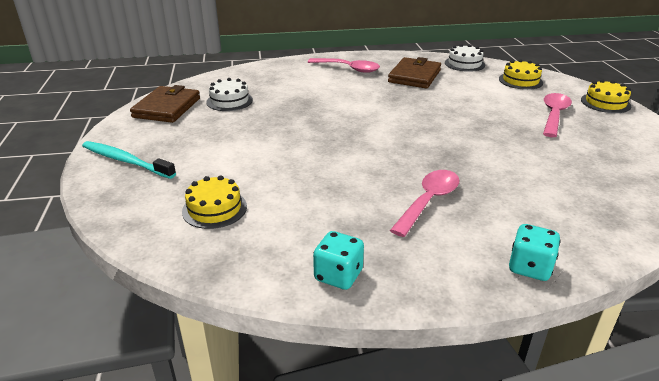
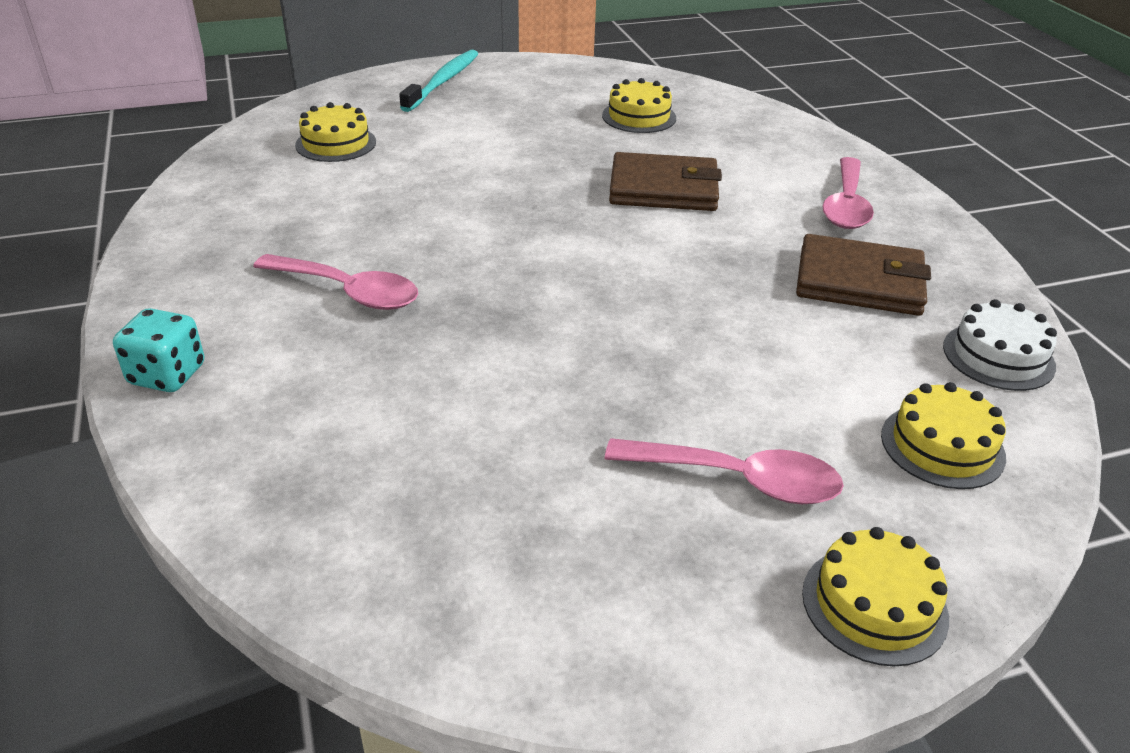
camera: 80 degrees right, 5 degrees up
brown wallet [130,85,200,123] -> brown wallet moved to [609,152,722,211]
white cake [206,78,253,111] -> yellow cake [602,78,676,133]
turquoise dice [313,231,364,290] -> none

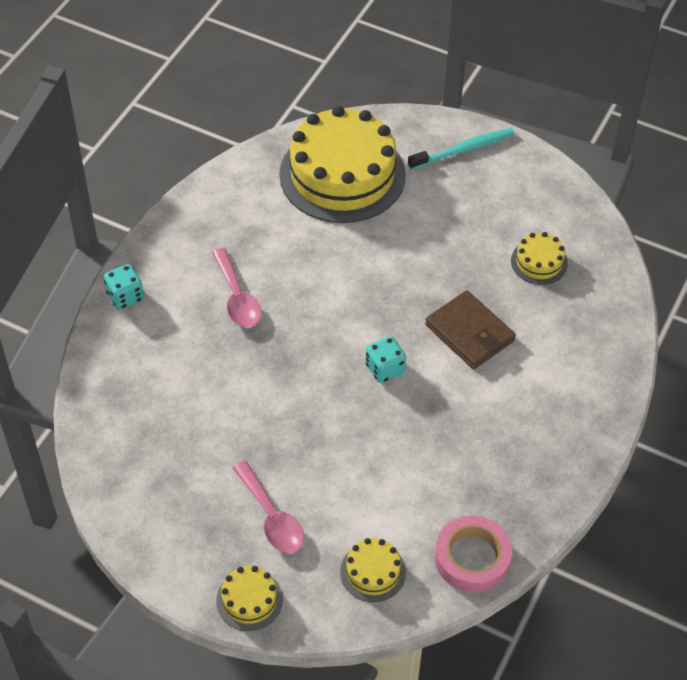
camera: 45 degrees right, 15 degrees up
yellow cake [295,102,376,162] -> yellow cake [279,106,406,223], size x2.32
brown wallet [796,234,931,316] -> none
pink spoon [823,157,874,229] -> none
white cake [943,299,1057,391] -> pink tape [435,515,512,593]
none -> turquoise dice [365,336,406,383]

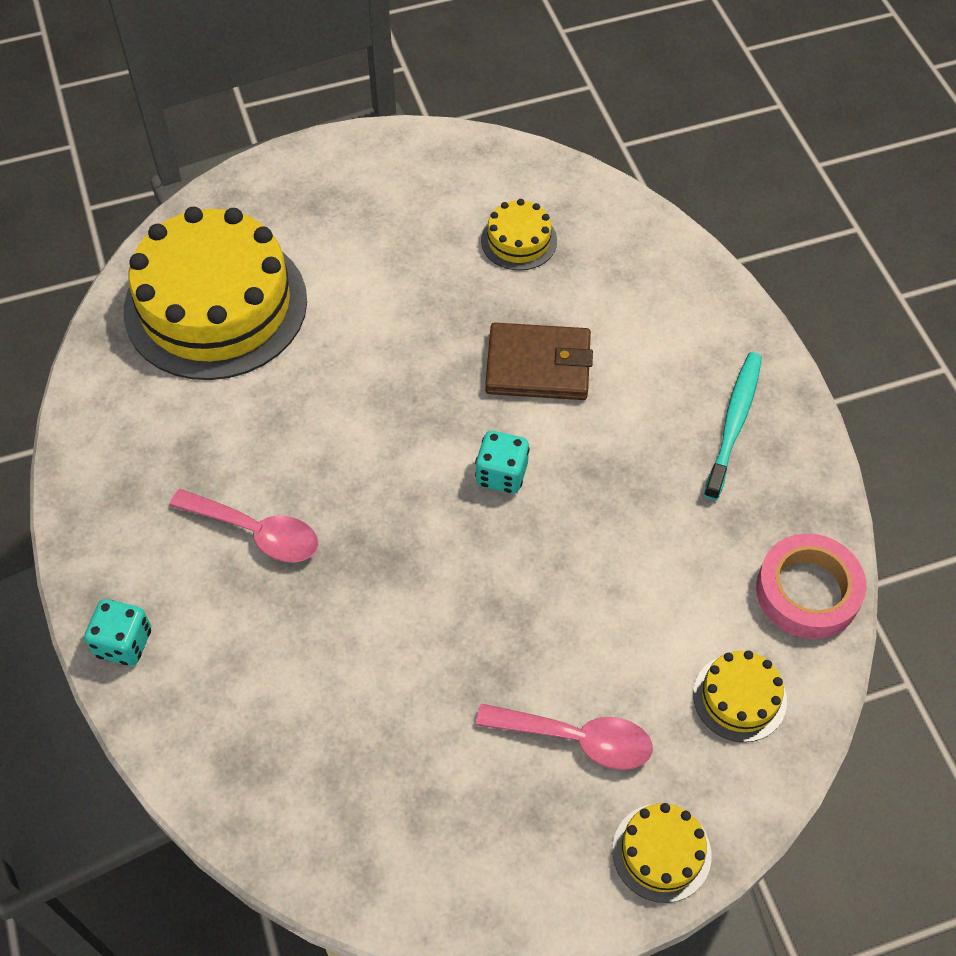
camera: 45 degrees left, 5 degrees up
turquoise toothbrush [408,128,515,170] -> turquoise toothbrush moved to [704,352,762,500]

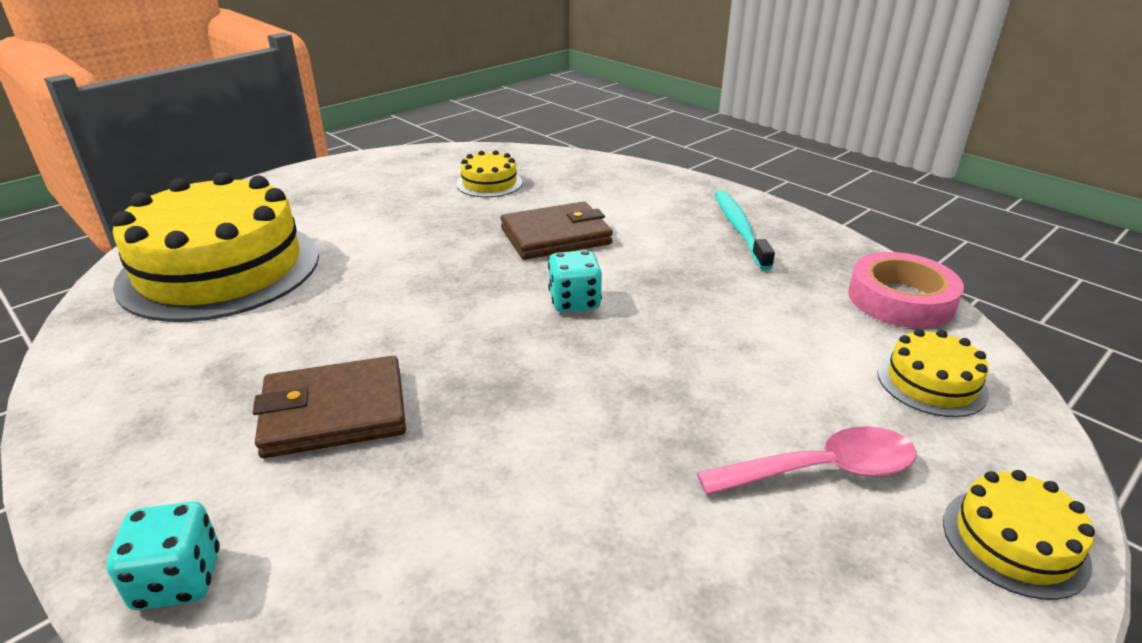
camera: 25 degrees left, 25 degrees down
pink spoon [169,489,319,562] -> brown wallet [253,356,406,458]

